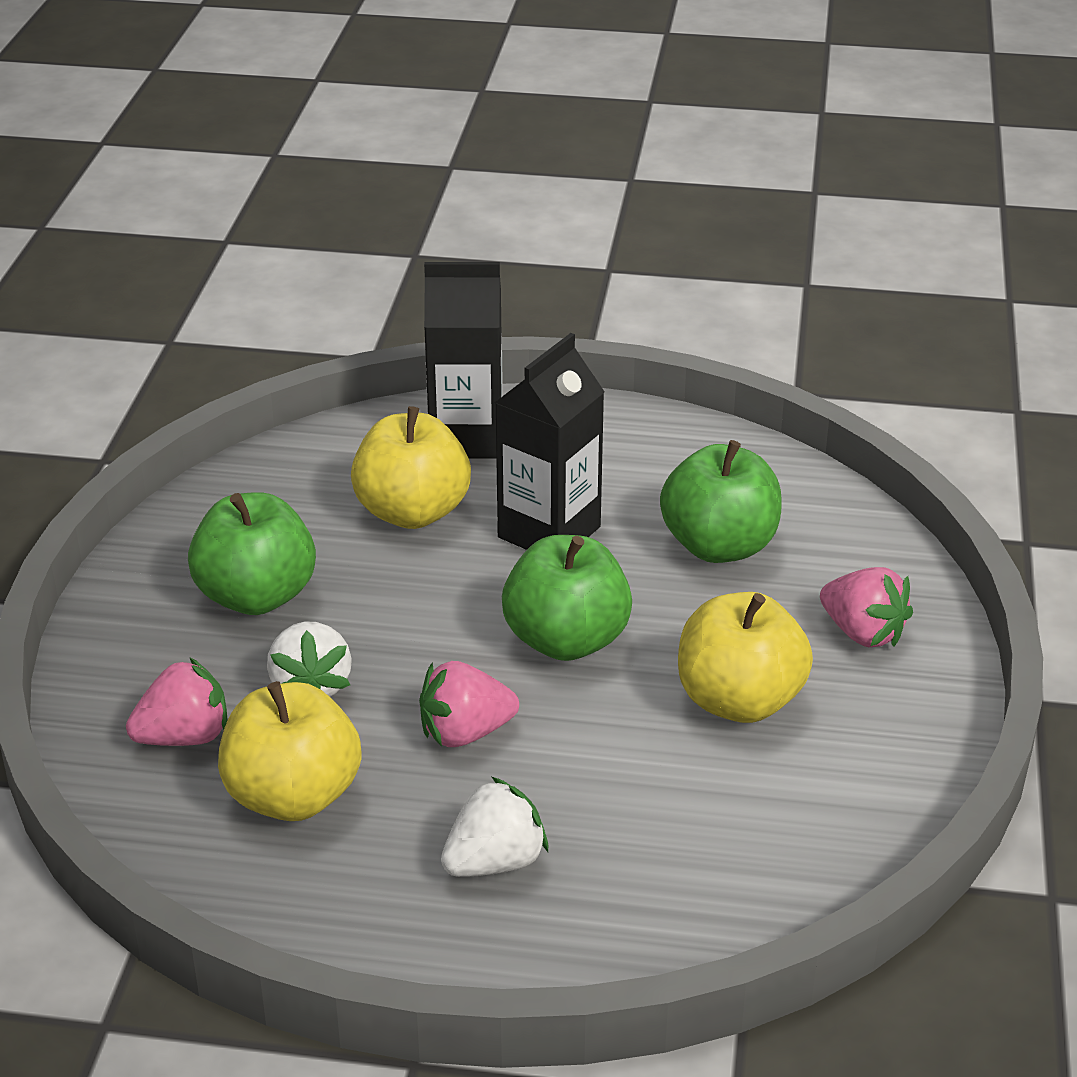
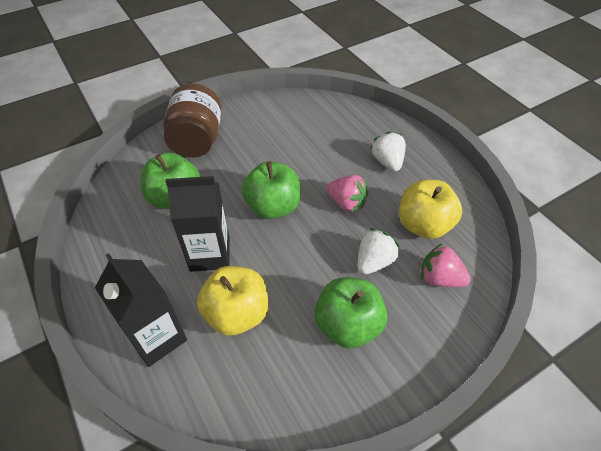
camera: 130 degrees left, 15 degrees up
white strawberry [441,777,548,877] -> white strawberry turned 60 degrees clockwise [371,131,406,171]
yellow apple [678,592,813,723] -> none
pink strawberry [820,567,913,647] -> brown jar [164,83,222,157]

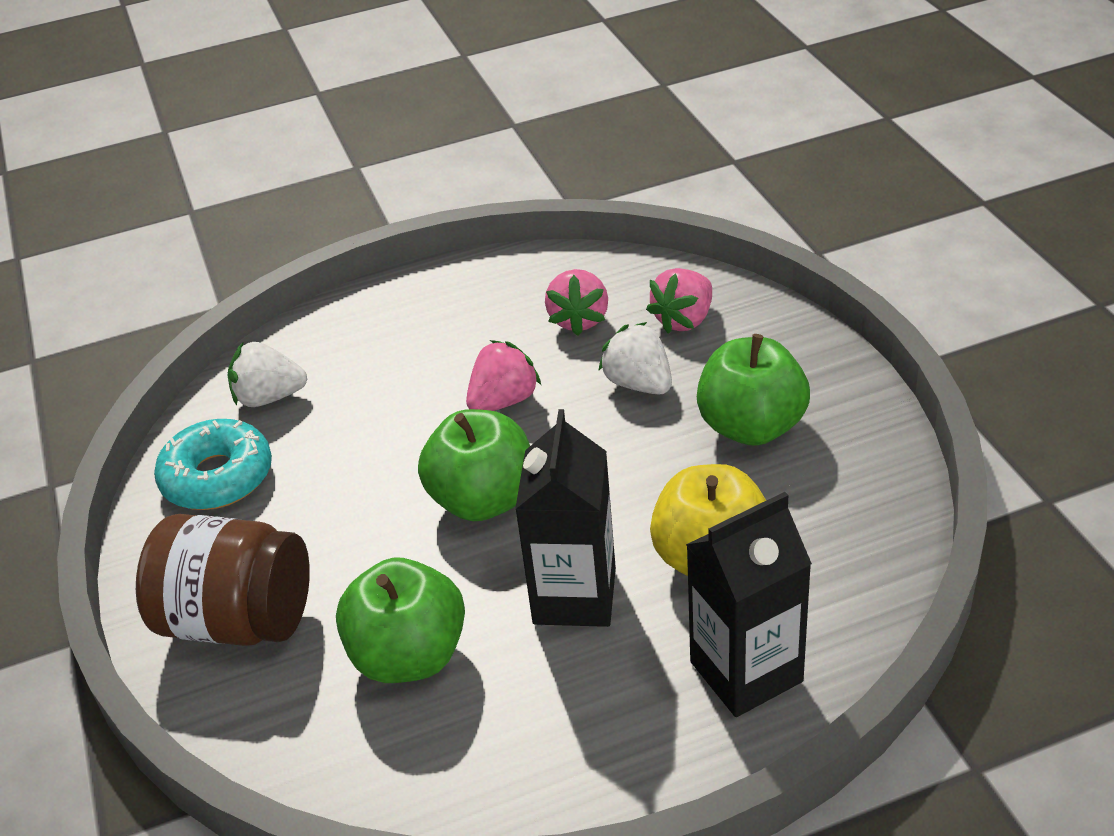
camera: 75 degrees left, 10 degrees down
white strawberry [371,131,406,171] -> white strawberry moved to [228,342,307,407]
yellow apple [399,180,462,239] -> pink strawberry [545,269,608,336]
none -> turquoise donut [154,419,272,510]

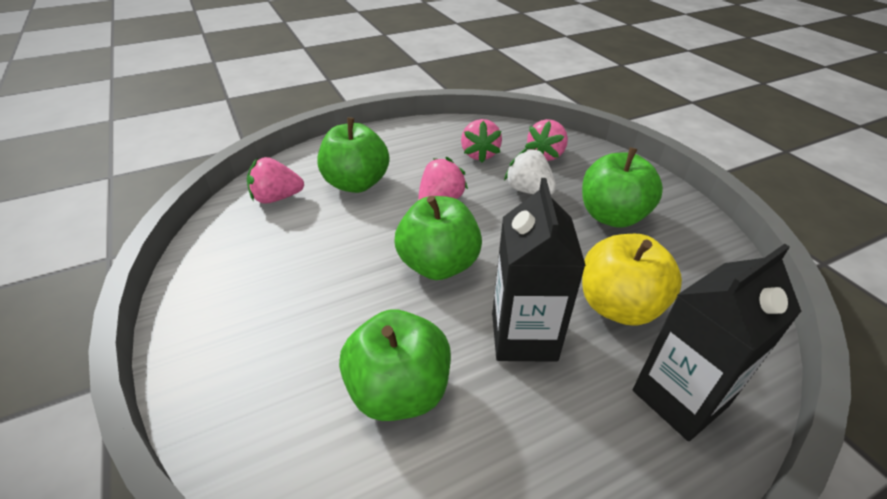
camera: 10 degrees left, 0 degrees up
brown jar [136,514,310,646] -> none
turquoise donut [154,419,272,510] -> none
white strawberry [228,342,307,407] -> pink strawberry [247,157,304,204]
none -> green apple [318,117,389,193]

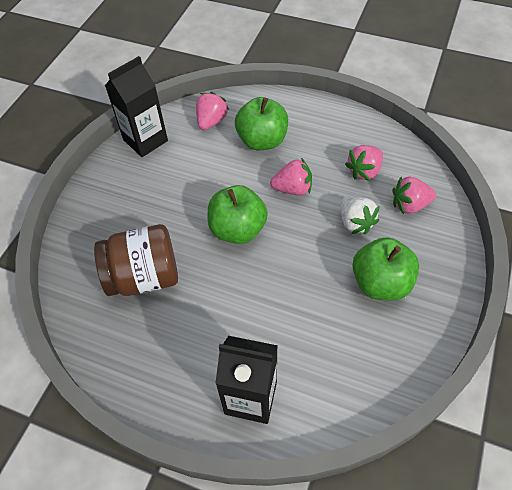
camera: 50 degrees right, 15 degrees up
pink strawberry [247,157,304,204] -> pink strawberry turned 75 degrees clockwise [196,92,229,130]
green apple [339,309,451,421] -> brown jar [94,224,178,296]
black carton [492,178,586,362] -> black carton moved to [105,56,168,157]
white strawberry [504,148,556,195] -> white strawberry turned 150 degrees clockwise [340,197,379,234]
yellow apple [582,234,682,326] -> none

